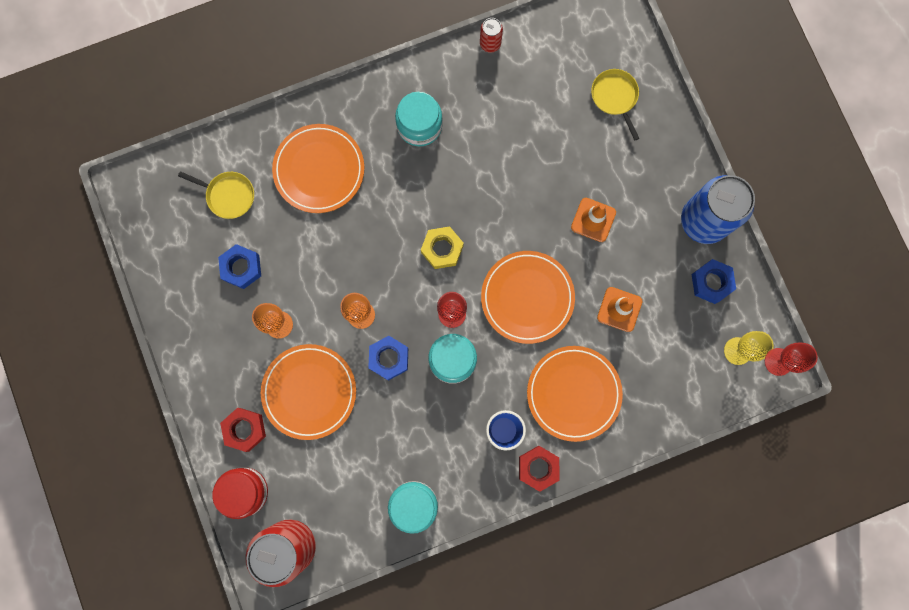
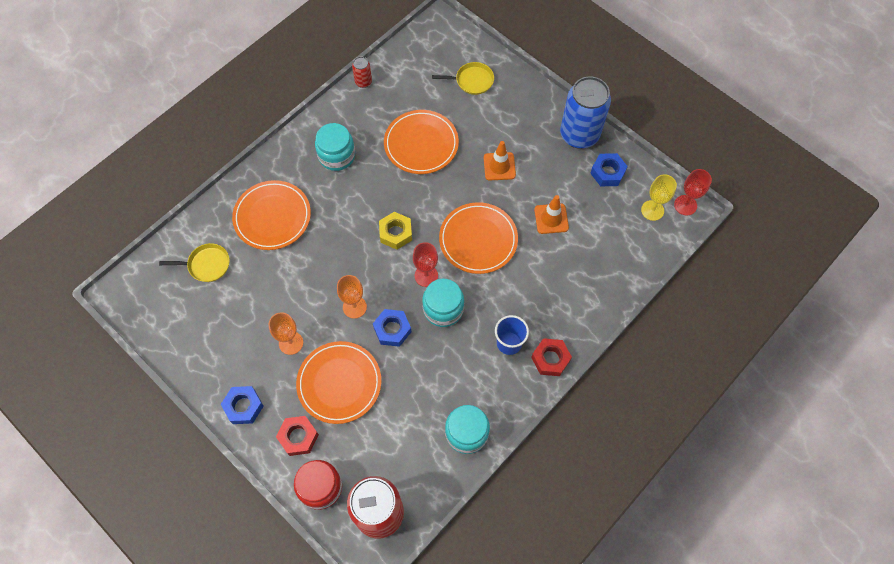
camera: 25 degrees left, 15 degrees down
blue nut [218,244,261,289] -> blue nut moved to [221,386,264,424]
orange plate [527,346,623,442] -> orange plate moved to [384,110,459,174]
yellow pan [591,69,639,141] -> yellow pan turned 135 degrees clockwise [432,62,494,95]

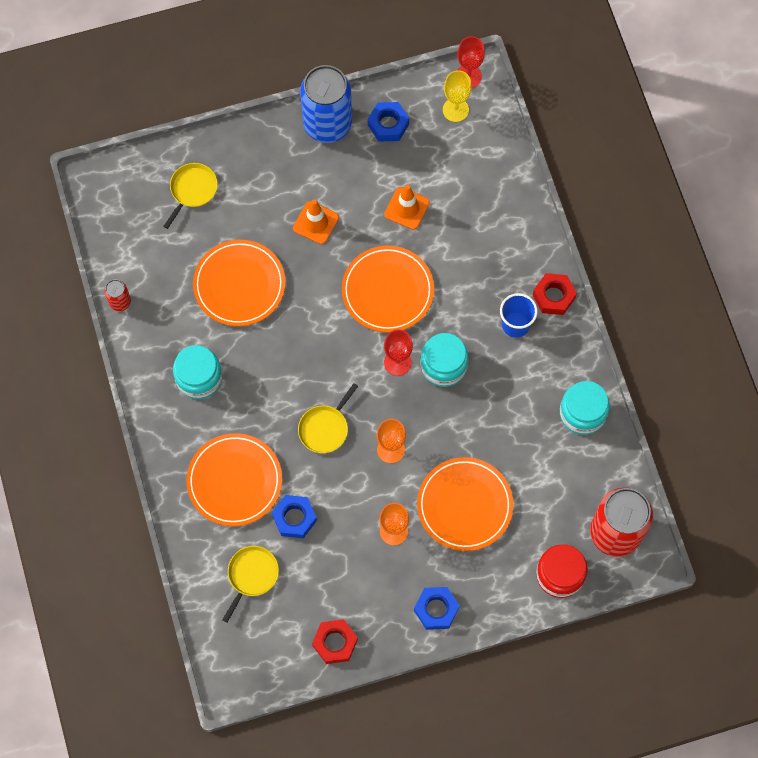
camera: 60 degrees left, 5 degrees up
red nut [276,416,319,456] -> red nut moved to [312,619,358,664]
blue nut [373,309,411,347] -> blue nut moved to [272,495,317,538]
yellow nut [379,212,412,250] -> none
none -> yellow pan [298,383,358,453]

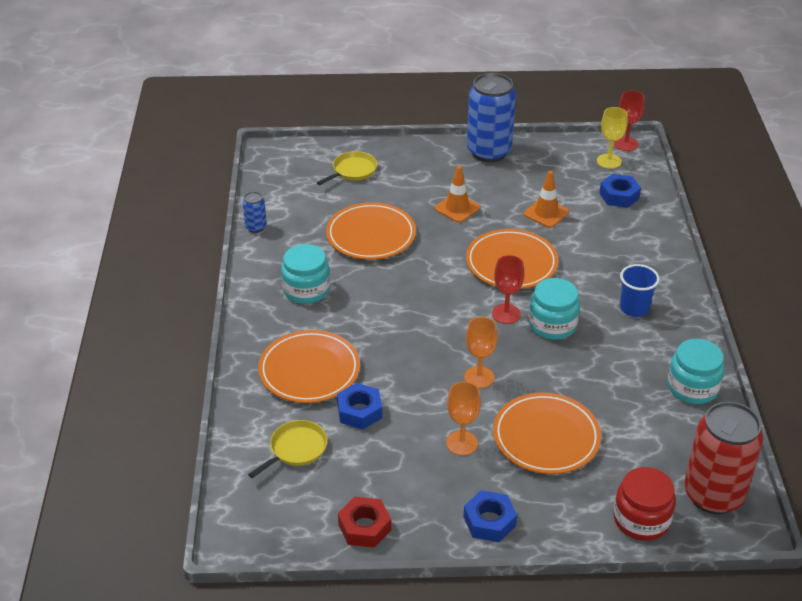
camera: 15 degrees right, 30 degrees down
red can [104,279,131,311] -> blue can [243,192,267,233]
yellow pan [298,383,358,453] -> none
blue nut [368,102,409,141] -> blue nut moved to [599,174,641,208]
red nut [533,273,577,315] -> none

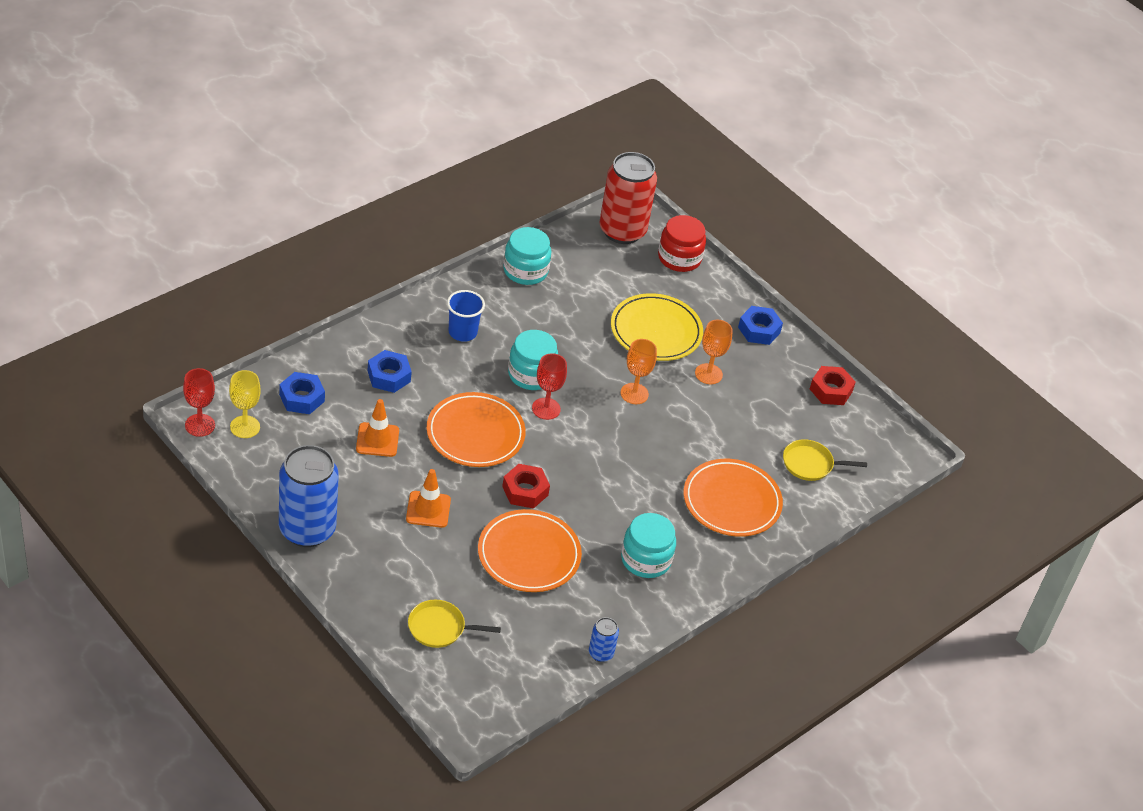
camera: 135 degrees left, 5 degrees up
blue nut [337,383,382,430] -> blue nut moved to [368,350,412,393]
orange plate [493,392,601,474] -> yellow plate [611,293,703,361]
none -> red nut [502,464,550,509]

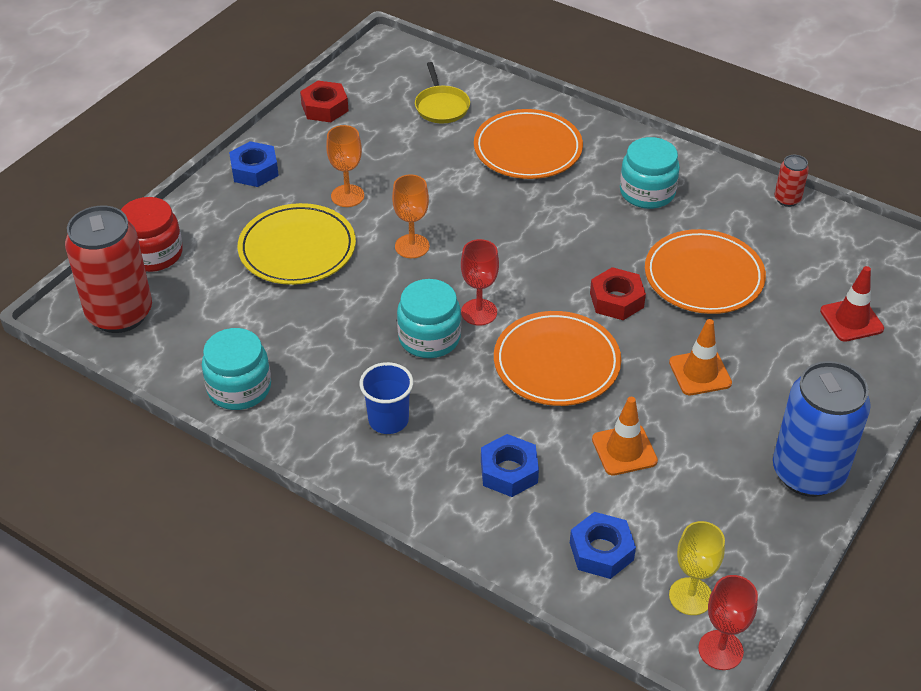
camera: 100 degrees left, 0 degrees up
yellow pan [408,600,501,648] -> red traffic cone [820,266,884,342]
blue can [589,617,619,662] -> red can [775,155,809,207]

